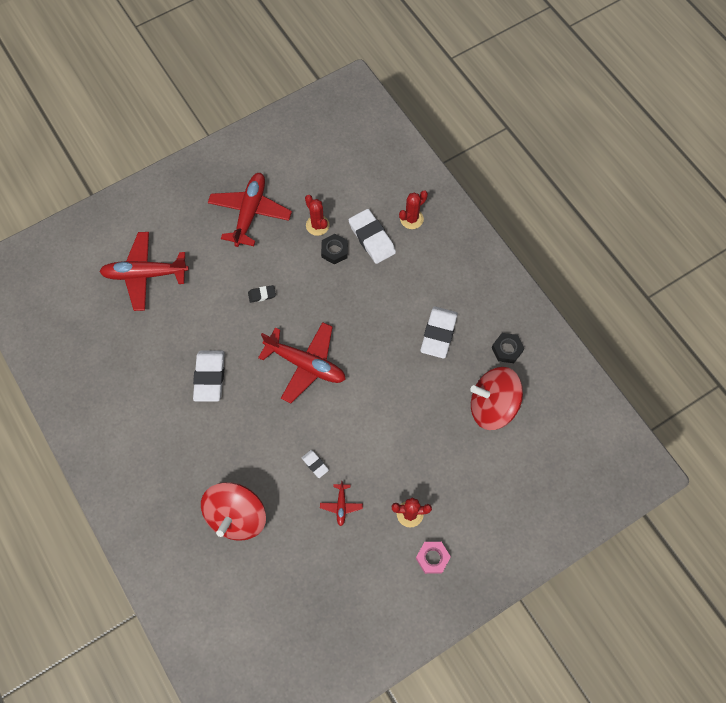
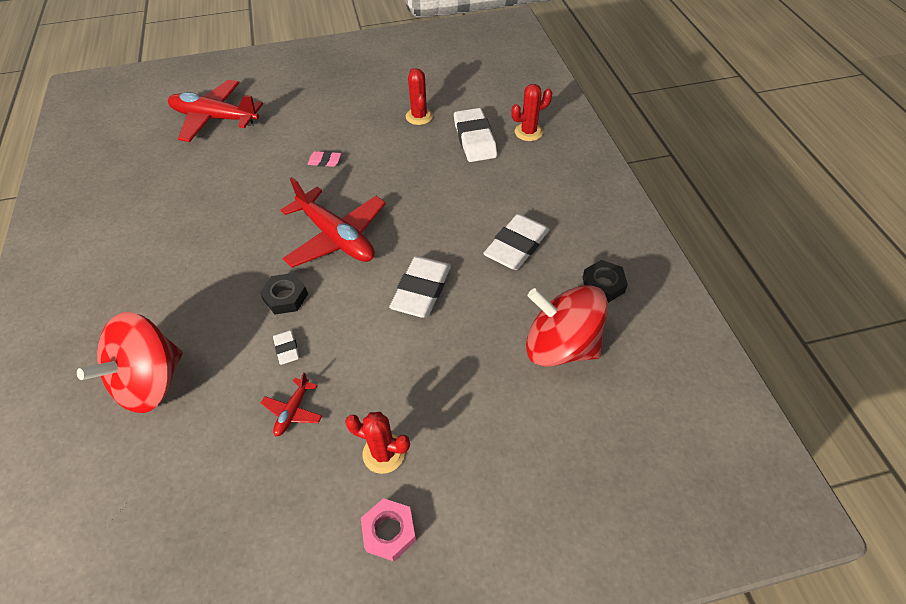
camera: 20 degrees right, 15 degrees down
white eraser [193,350,225,402] -> white eraser moved to [389,256,451,318]
red plane [208,173,292,247] -> none
black eraser [248,285,276,303] -> pink eraser [307,151,341,167]
black nut [321,234,348,264] -> black nut moved to [260,273,308,314]

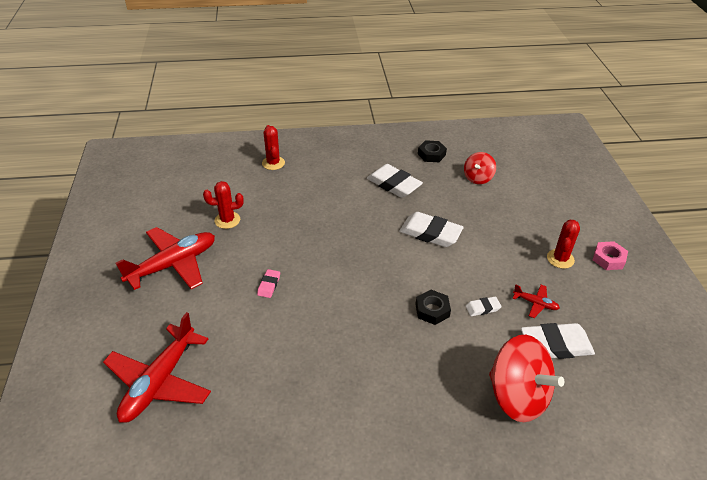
camera: 85 degrees left, 10 degrees down
red plane [281,177,386,268] -> red plane moved to [116,227,215,290]
white eraser [454,108,497,162] -> white eraser moved to [521,323,595,359]
red spinning top [526,285,608,367] -> red spinning top [464,152,496,184], size x0.54

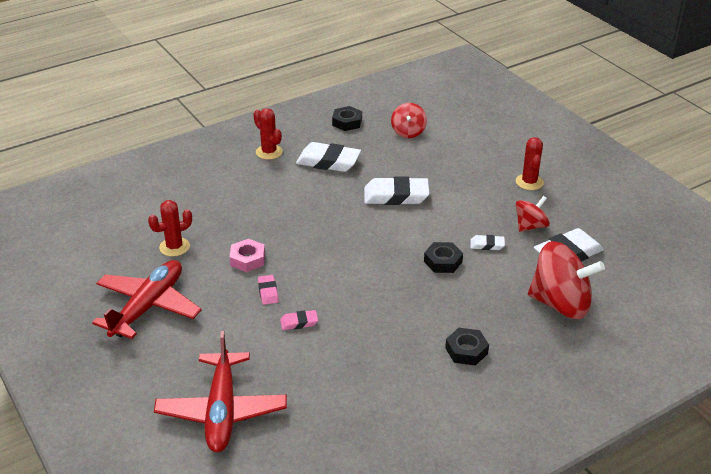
camera: 25 degrees left, 5 degrees down
red cactus [262,125,285,170] -> red cactus moved to [253,108,283,160]
white eraser [466,296,502,316] -> white eraser turned 45 degrees clockwise [471,235,505,250]
red plane [512,284,560,318] -> red spinning top [516,196,550,232]
pink nut [593,241,628,270] -> pink nut moved to [230,239,265,272]
none -> pink eraser [280,310,318,330]
none -> black nut [445,328,489,366]

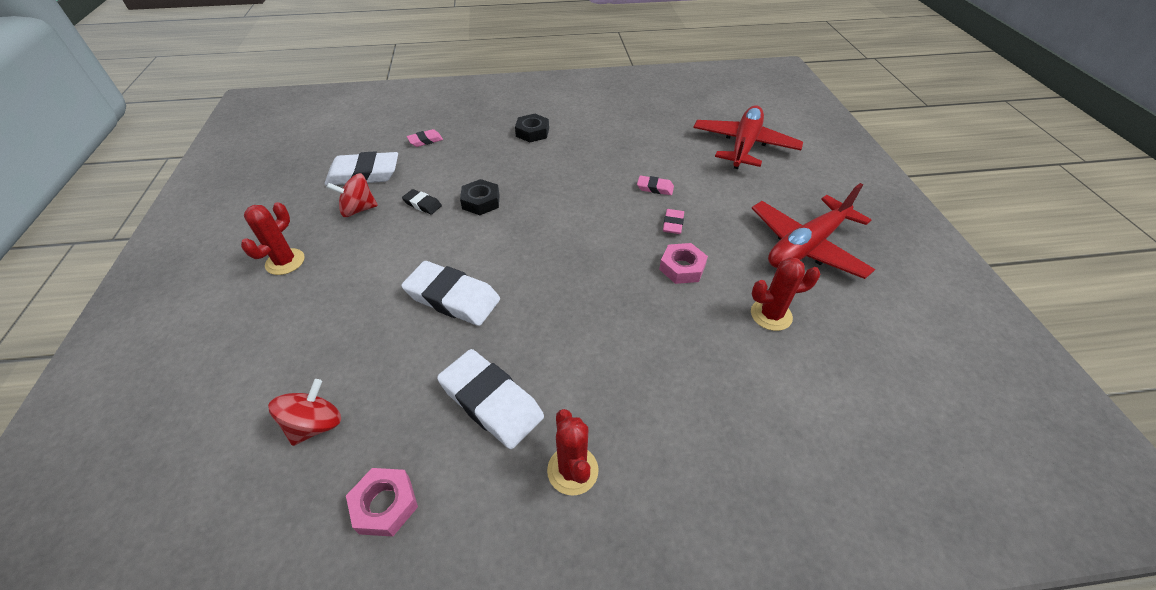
camera: 155 degrees left, 10 degrees up
black nut [332,106,362,131] -> pink nut [346,468,418,537]
white eraser [471,235,505,250] -> black eraser [402,189,442,215]
red spinning top [528,241,605,319] -> pink eraser [407,129,443,147]

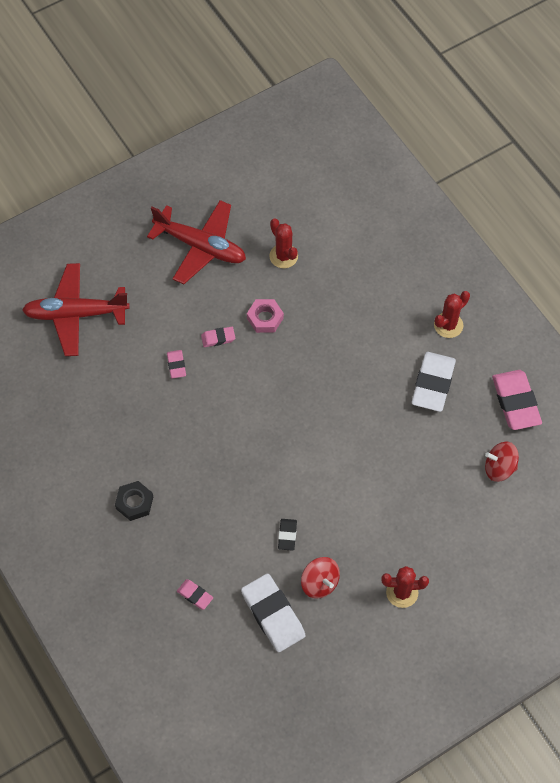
camera: 115 degrees left, 15 degrees up
pink nut [346,468,418,537] -> pink eraser [492,370,542,430]
white eraser [401,261,500,326] -> none
black nut [460,179,499,215] -> none

